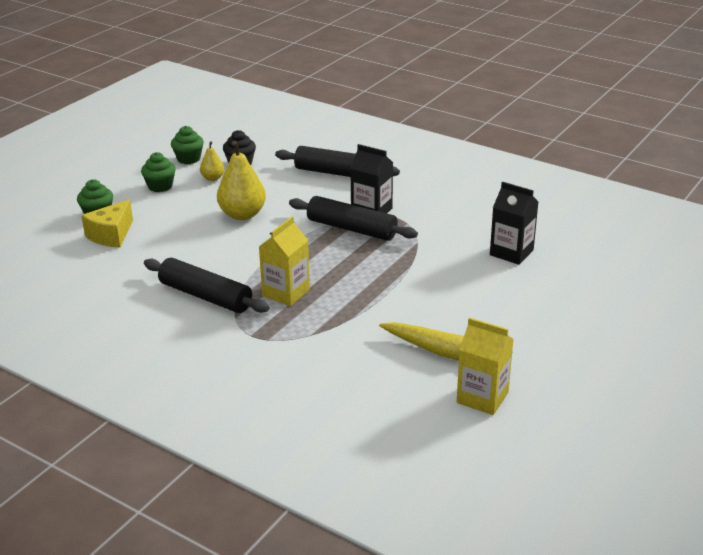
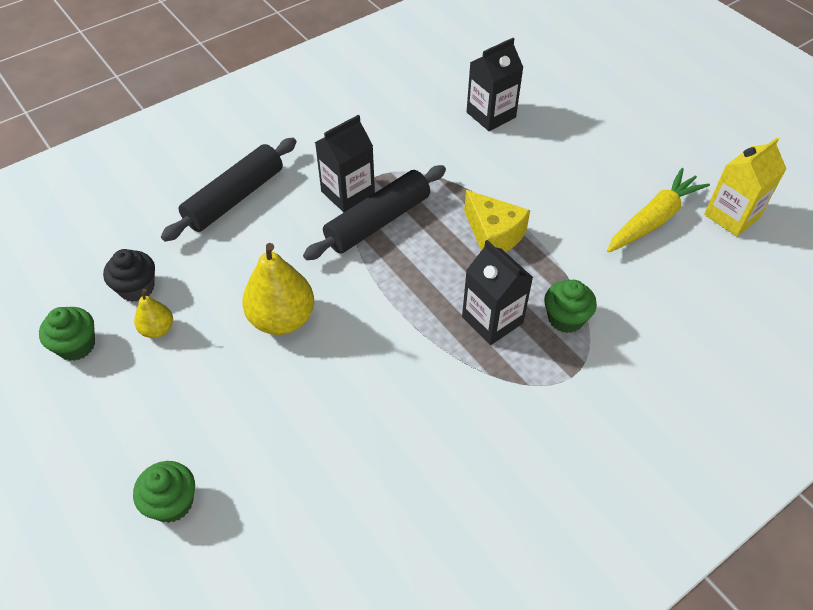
camera: 70 degrees left, 20 degrees up
yellow cheese [81,200,133,248] -> yellow cheese moved to [464,190,530,252]
green cupcake [141,152,176,192] -> green cupcake moved to [544,280,597,333]
black rolling pin [144,258,269,313] -> none
yellow carton [259,216,310,306] -> black carton [462,240,533,345]

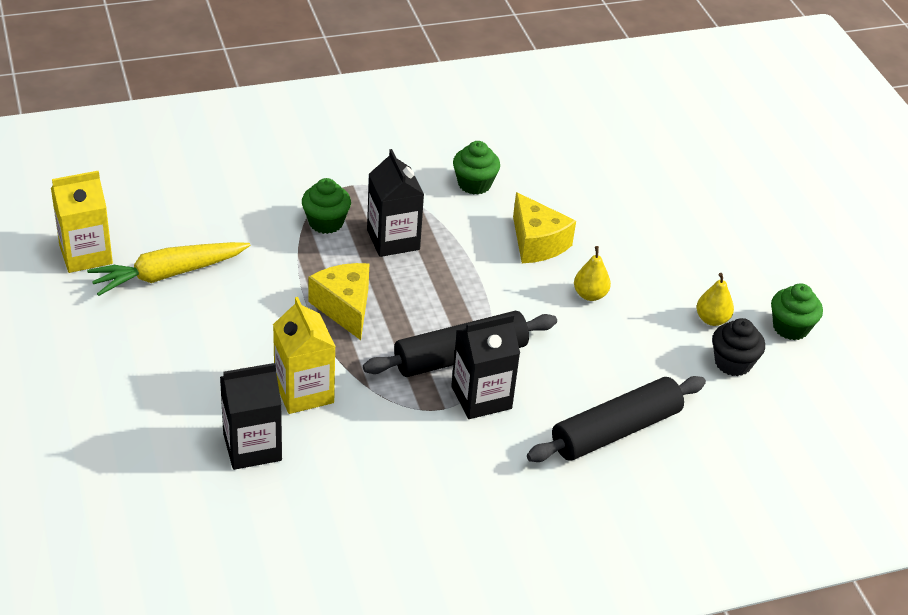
camera: 165 degrees left, 10 degrees down
green cupcake [133,461,195,523] -> green cupcake moved to [453,141,500,195]
yellow pear [242,243,314,335] -> yellow pear [574,246,611,301], size x0.53
none -> yellow carton [273,297,336,414]
none -> yellow cheese [513,192,576,263]

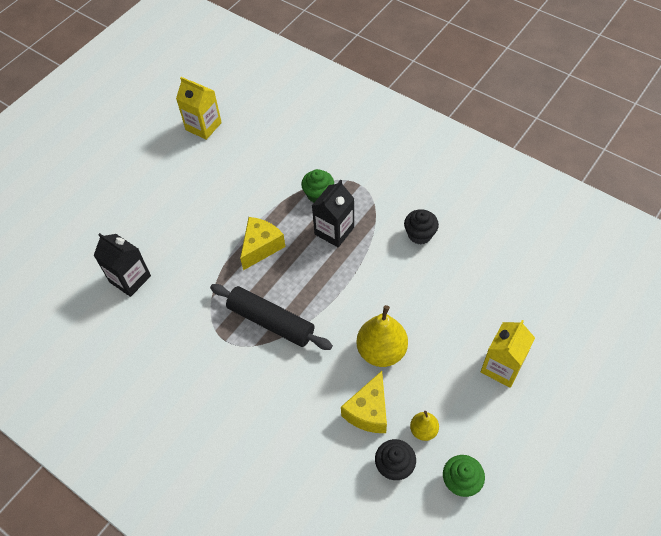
camera: 60 degrees right, 15 degrees up
yellow carrot [87,242,250,296] -> none
yellow carton [273,297,336,414] -> yellow carton moved to [480,320,535,388]
black carton [451,314,520,419] -> none
green cupcake [453,141,500,195] -> black cupcake [404,209,439,245]
yellow cheese [513,192,576,263] -> yellow cheese moved to [341,371,387,433]
black rolling pin [527,376,706,462] -> none
yellow pear [574,246,611,301] -> yellow pear [356,305,408,367], size x1.89

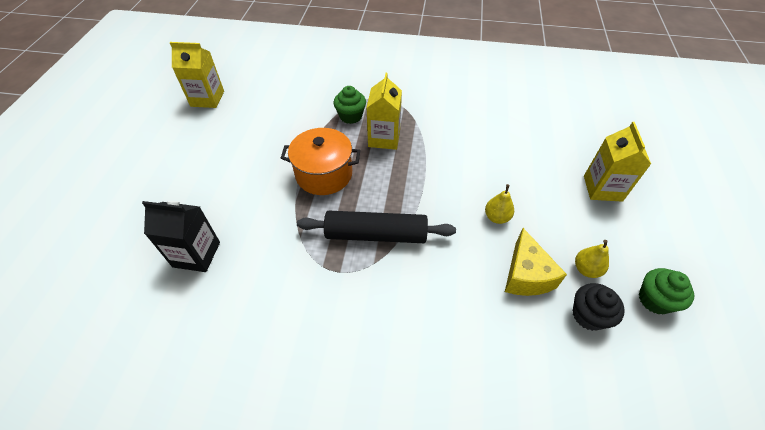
camera: 30 degrees left, 5 degrees down
yellow cheese [240,217,286,270] -> orange pot [281,128,361,195]
black carton [312,180,354,247] -> yellow carton [367,73,402,150]
yellow pear [356,305,408,367] -> yellow pear [485,184,514,224], size x0.53
black cupcake [404,209,439,245] -> none

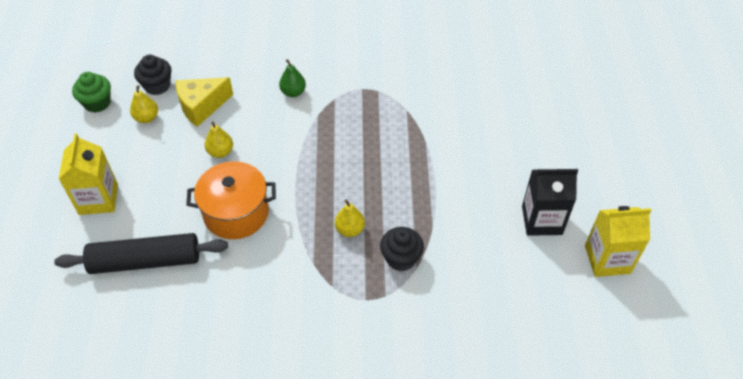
camera: 170 degrees right, 0 degrees up
black carton [142,201,220,272] -> black carton moved to [522,169,578,236]
orange pot [281,128,361,195] -> orange pot moved to [186,161,276,239]
black rolling pin [297,211,456,243] -> black rolling pin moved to [54,233,228,274]
green cupcake [334,86,366,124] -> black cupcake [380,227,424,271]
yellow carton [367,73,402,150] -> yellow pear [335,199,365,237]
yellow cheese [505,228,567,296] -> yellow cheese turned 105 degrees counterclockwise [176,77,233,127]
none -> green pear [279,59,306,97]

